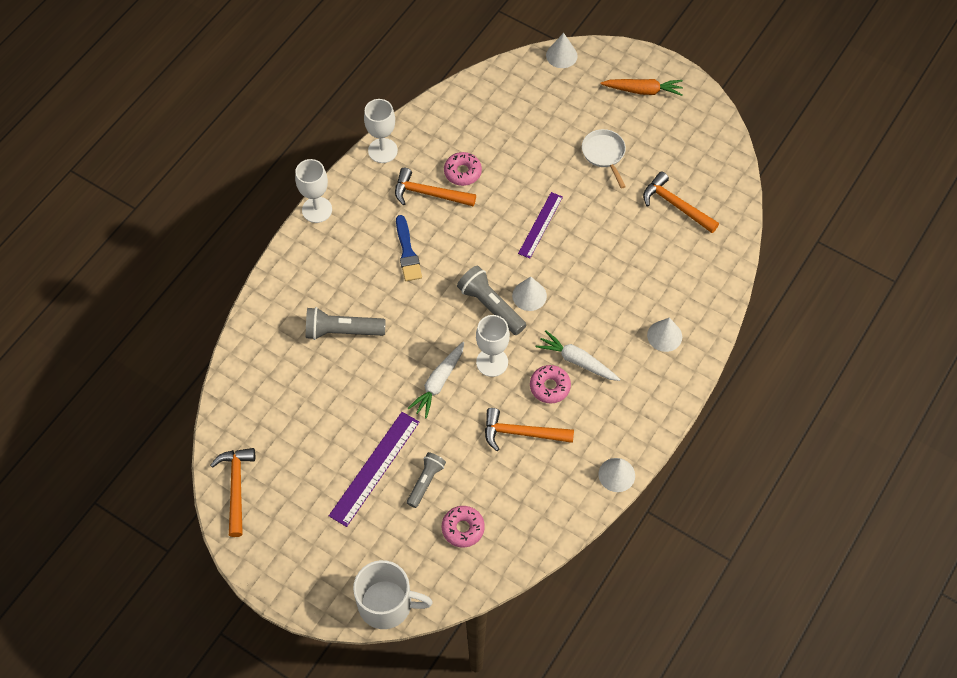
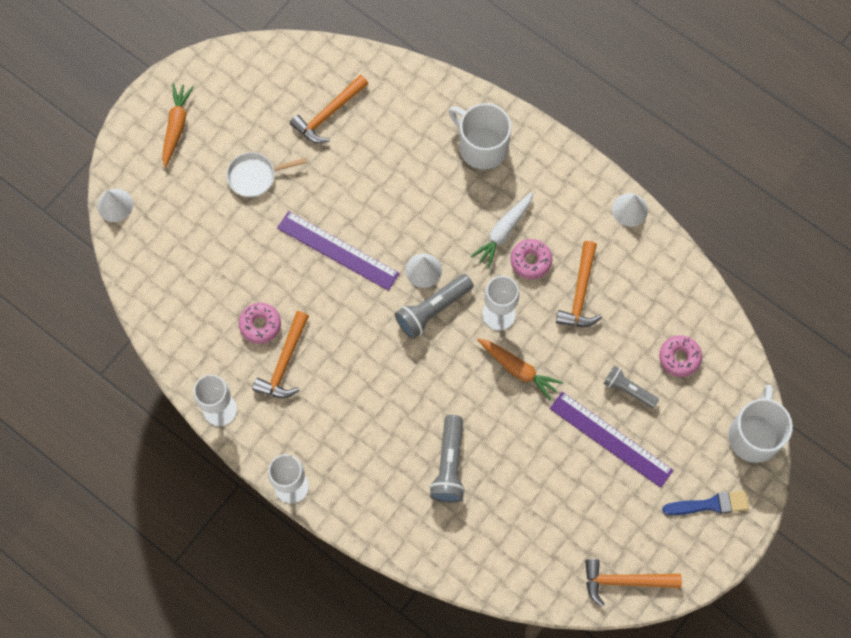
camera: 85 degrees left, 10 degrees up
blue brush [396,215,422,281] -> blue brush moved to [662,490,749,515]
white carrot [408,342,464,418] -> orange carrot [477,338,563,401]
purple ruler [518,192,563,259] -> purple ruler [277,211,399,291], size x1.51
white cone [647,317,682,352] -> white mug [449,103,512,170]

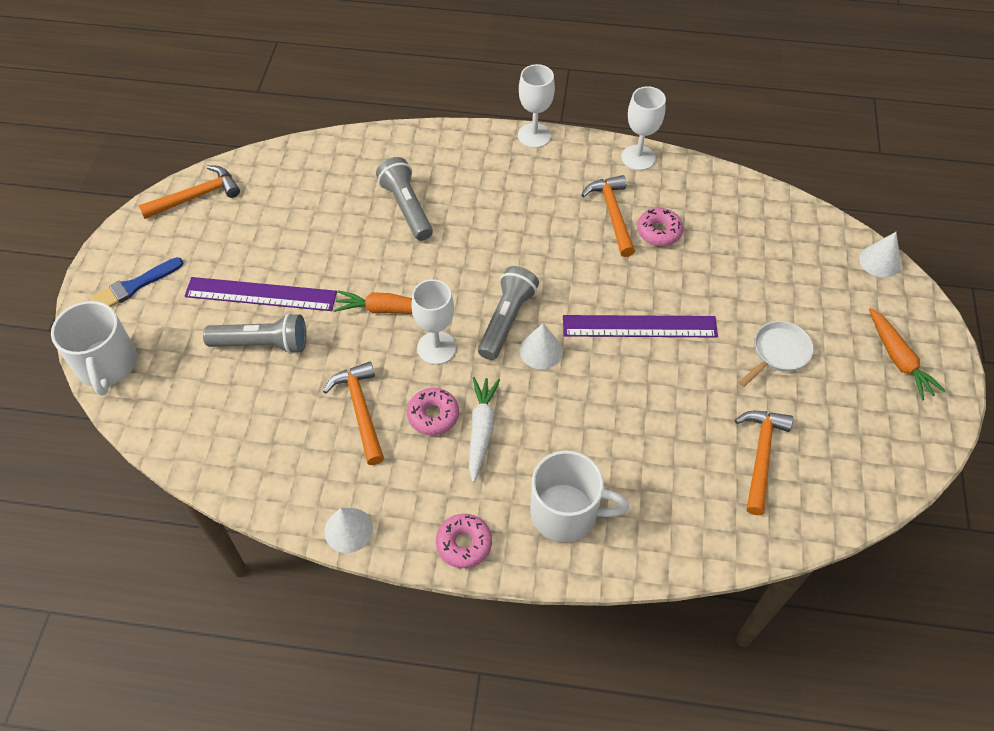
camera: 150 degrees right, 15 degrees down
grey flashlight [603,366,659,409] -> grey flashlight [203,313,306,354], size x1.50
pink donut [659,335,702,377] -> pink donut moved to [436,514,492,568]

